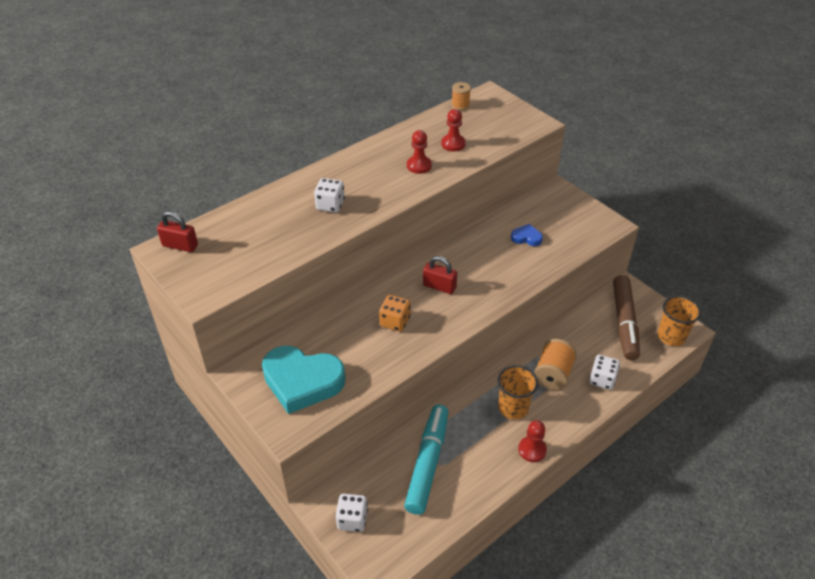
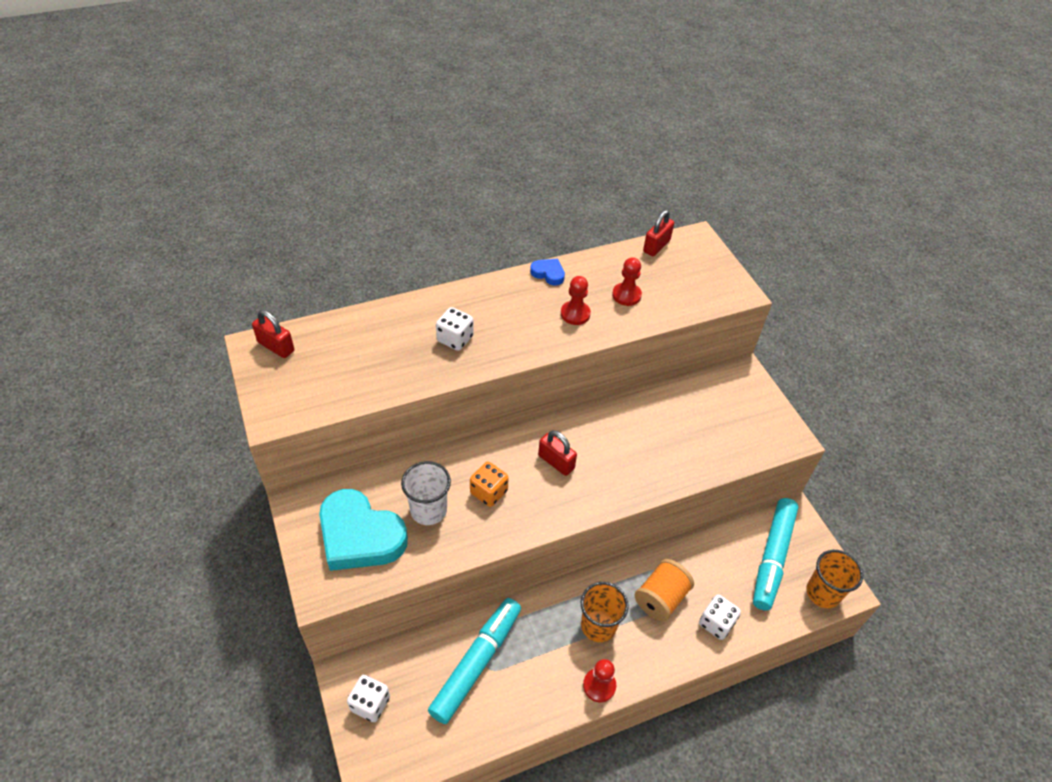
camera: 15 degrees right, 5 degrees up
orange spool [451,82,471,111] -> red padlock [643,210,674,256]
blue heart [511,224,543,246] -> blue heart moved to [530,259,565,285]
brown marker [613,275,640,360] -> turquoise marker [753,498,798,611]
none -> white cup [401,461,451,525]

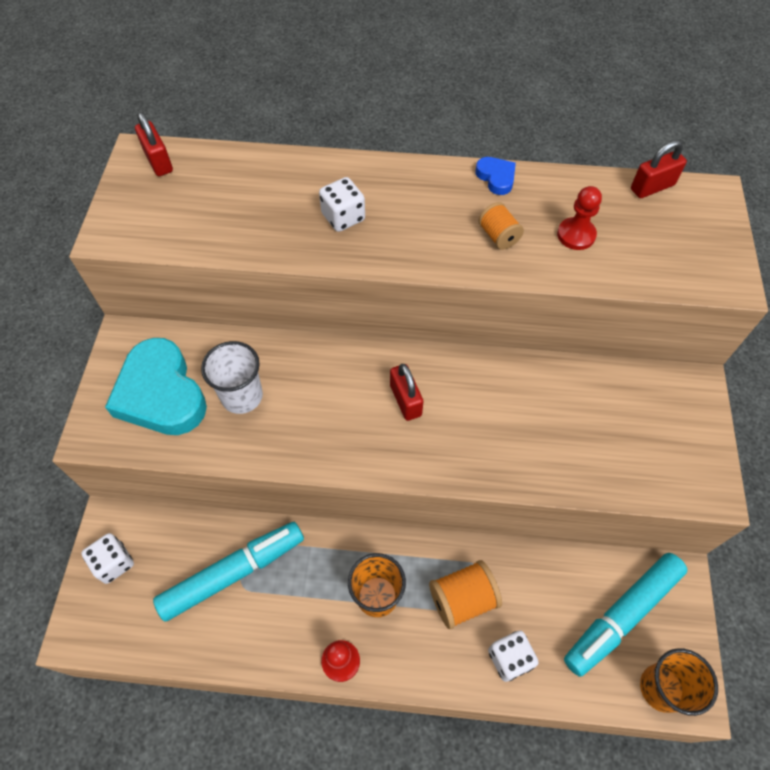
camera: 30 degrees right, 10 degrees up
orange dice [470,461,509,507] -> none
red pawn [561,276,591,325] -> orange spool [478,202,524,250]

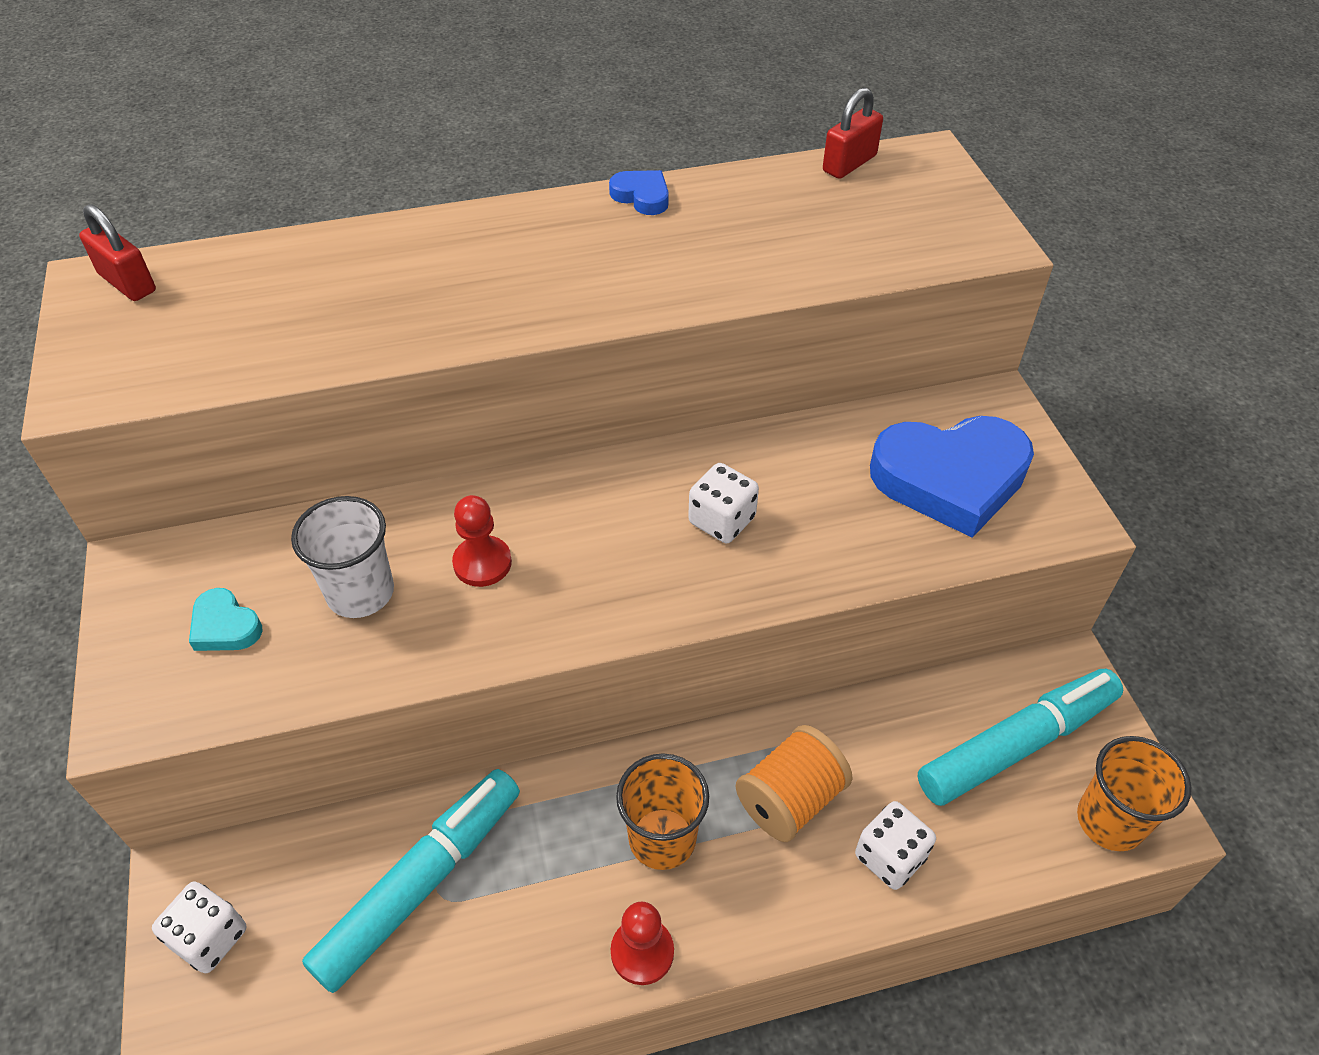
camera: 20 degrees left, 10 degrees down
turquoise heart [105,338,207,435] -> turquoise heart [189,588,262,651], size x0.44
white dice [319,177,365,232] -> white dice moved to [688,463,759,543]
red padlock [390,364,424,421] -> none
orange spool [478,202,524,250] -> none
red pawn [557,186,602,250] -> red pawn moved to [452,495,512,587]
turquoise marker [564,553,687,677] -> turquoise marker turned 150 degrees counterclockwise [918,669,1123,806]
none -> blue heart [870,416,1034,538]

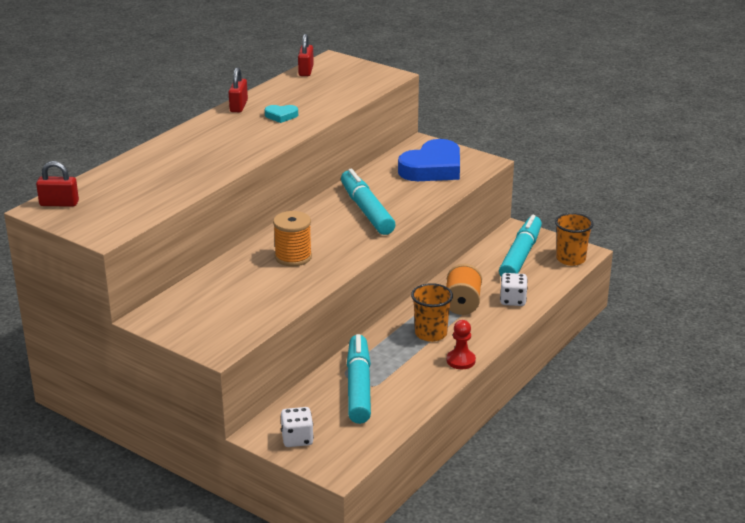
camera: 40 degrees left, 20 degrees down
turquoise heart [189,588,262,651] -> turquoise heart moved to [265,105,298,123]
white cup [291,496,394,618] -> none
red pawn [452,495,512,587] -> orange spool [273,211,312,266]
blue heart [609,170,669,215] -> red padlock [229,67,248,112]
white dice [688,463,759,543] -> turquoise marker [341,169,396,235]

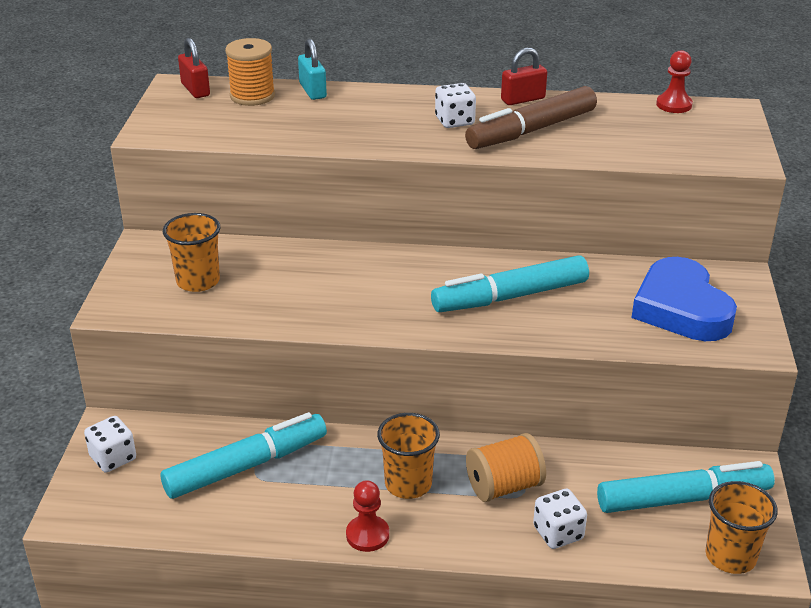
camera: 60 degrees right, 5 degrees up
turquoise heart [265,105,298,123] -> brown marker [465,86,597,149]
orange spool [273,211,312,266] -> orange spool moved to [225,38,275,106]
red padlock [298,34,314,76] -> red pawn [656,50,693,113]
turquoise marker [341,169,396,235] -> turquoise marker turned 150 degrees counterclockwise [431,255,589,312]
blue heart [398,139,460,181] -> blue heart turned 60 degrees clockwise [632,257,737,341]
none -> orange cup [163,213,220,292]
none -> turquoise padlock [298,39,327,100]
none -> white dice [435,83,476,128]

